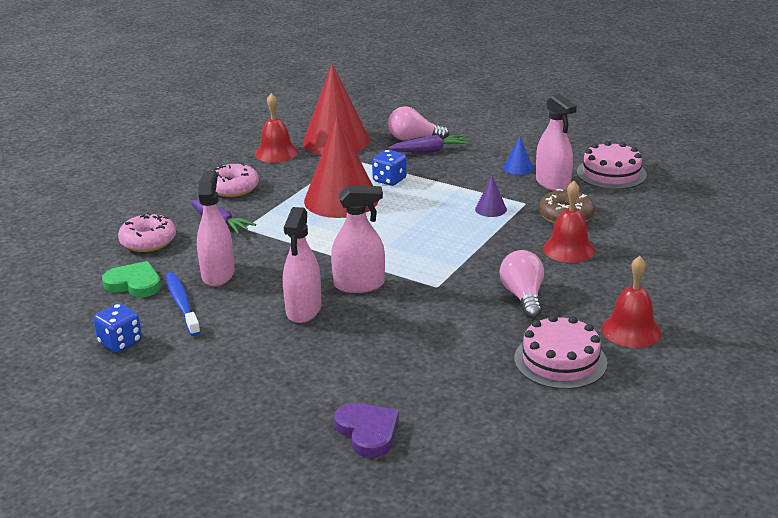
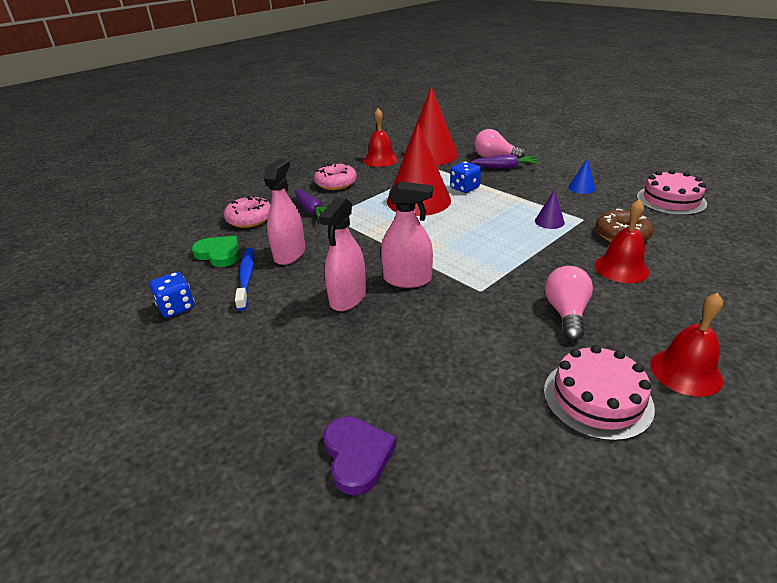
camera: 15 degrees right, 5 degrees up
pink spray bottle [536,94,577,191] -> none

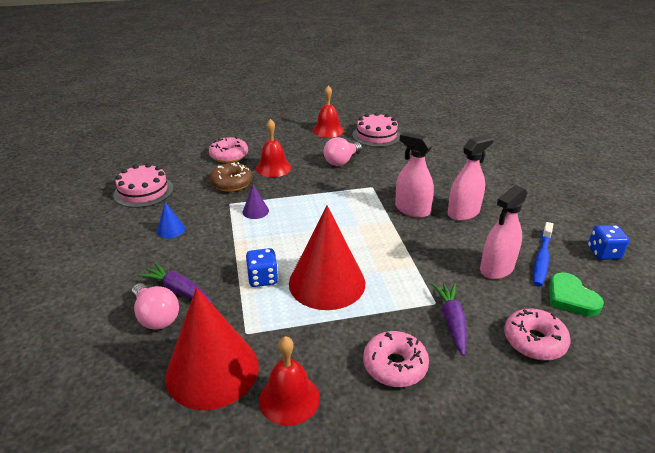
camera: 150 degrees left, 0 degrees up
purple heart [324,416,396,495] -> none
none -> pink donut [209,137,248,163]

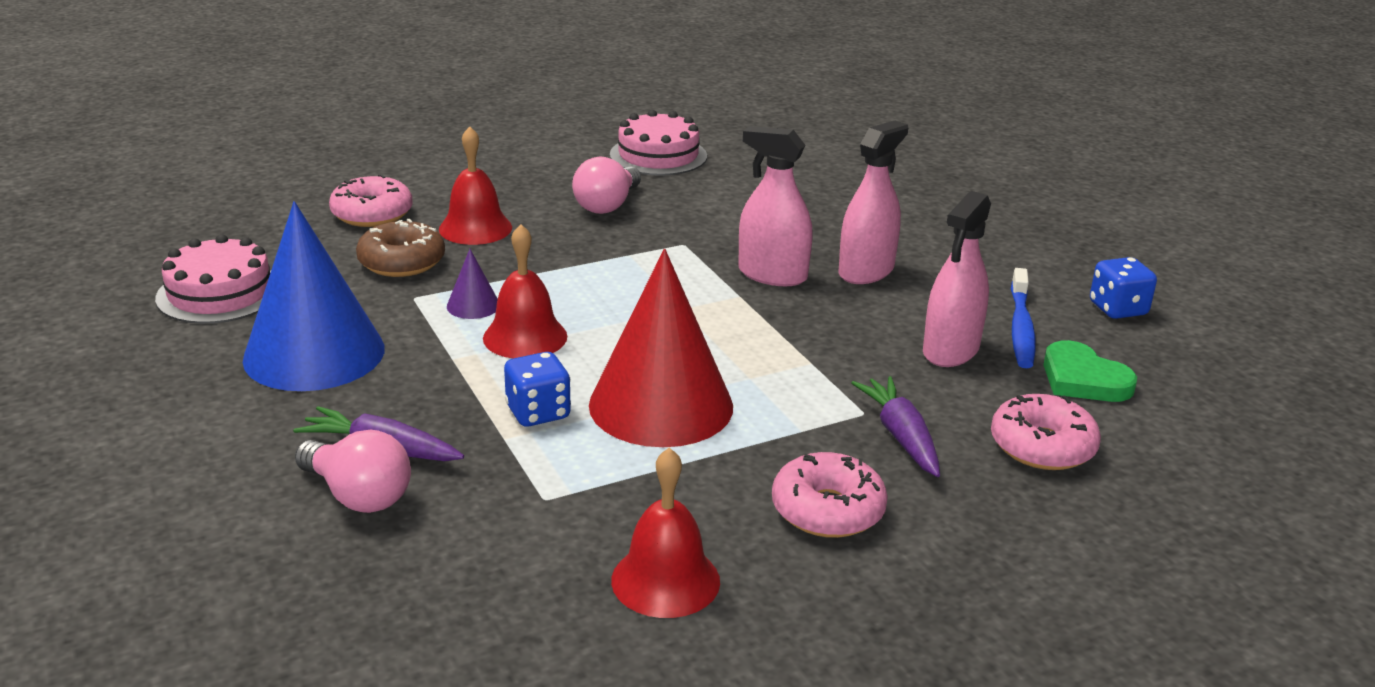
camera: 15 degrees left, 5 degrees down
blue cone [157,202,185,239] -> blue cone [243,201,385,391], size x2.44
red cone [165,287,259,410] -> none
red bell [313,85,344,138] -> red bell moved to [483,224,567,358]

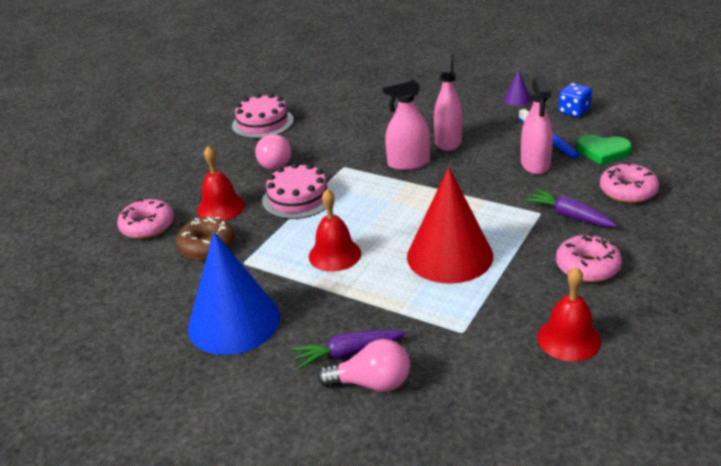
camera: 30 degrees left, 5 degrees up
pink cake [155,234,271,324] -> pink cake moved to [262,163,334,219]
purple cone [447,249,498,319] -> purple cone moved to [504,70,531,106]
blue dice [504,352,571,427] -> none

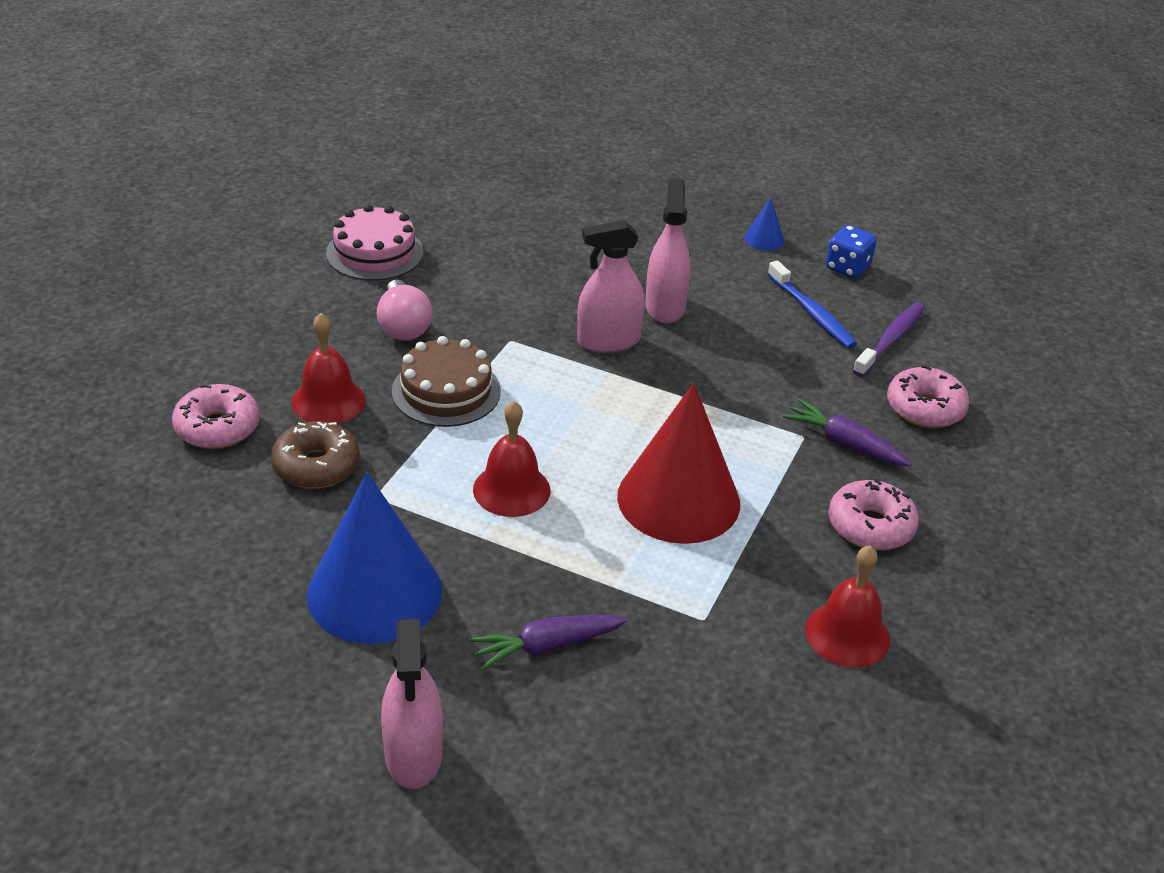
camera: 10 degrees left, 5 degrees up
pink cake [262,163,334,219] -> brown cake [392,336,501,427]
pink light bulb [318,339,410,392] -> none
purple cone [504,70,531,106] -> blue cone [744,197,784,251]
pink spray bottle [521,75,553,175] -> pink spray bottle moved to [381,619,443,789]
green heart [577,135,632,165] -> purple toothbrush [853,303,924,377]

